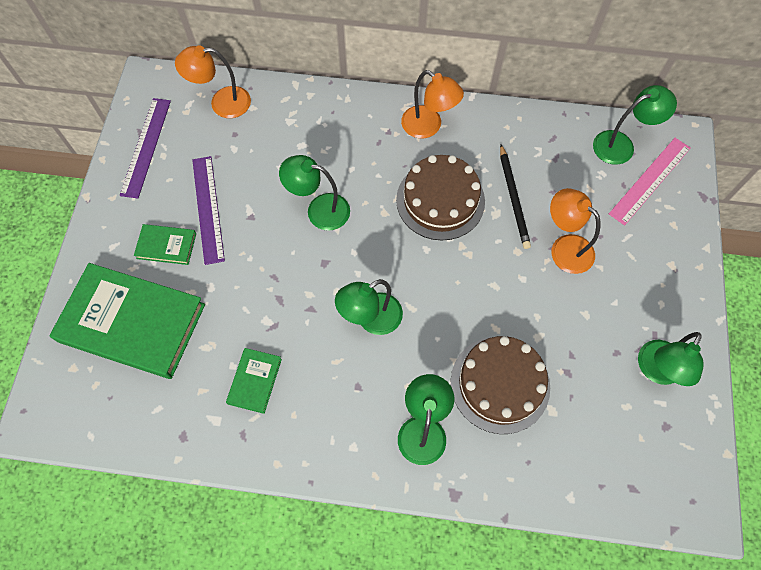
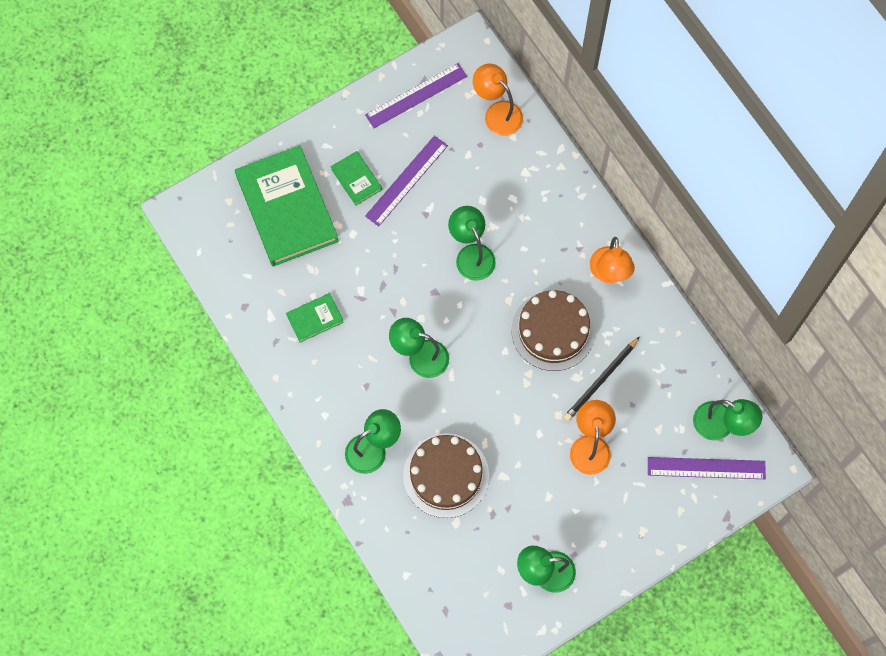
camera: 50 degrees right, 5 degrees up
pink ruler [609,138,691,225] -> purple ruler [648,457,766,479]

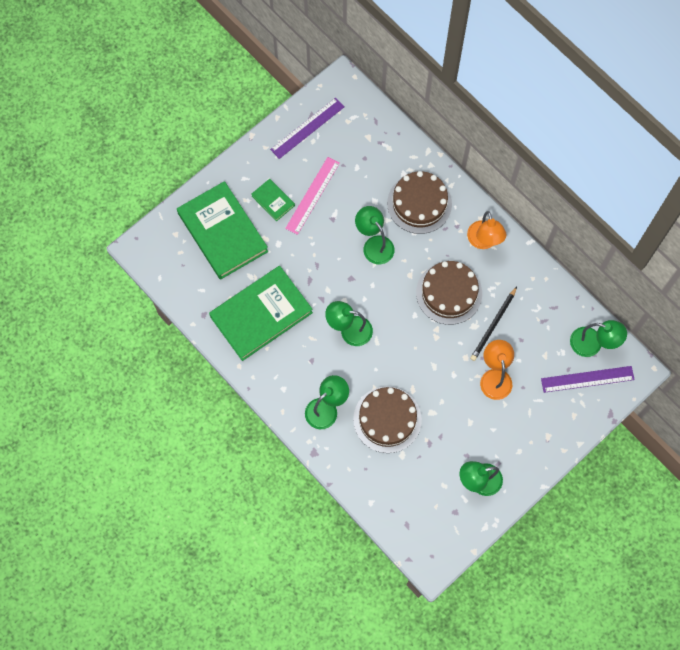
camera: 10 degrees left, 0 degrees up
green book [286,293,344,343] -> green book [209,266,313,361], size x2.22
purple ruler [365,136,448,227] -> pink ruler [285,157,340,235]
orange lamp [473,63,523,136] -> none
none -> brown cake [387,171,452,234]

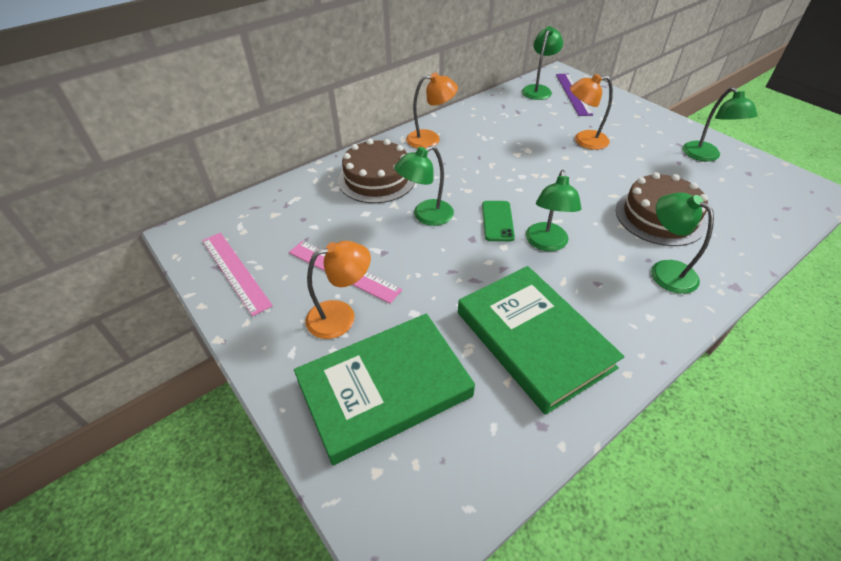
camera: 85 degrees left, 25 degrees down
green book [252,179,295,222] -> orange lamp [305,241,371,339]
purple ruler [270,98,345,159] -> pink ruler [202,233,273,316]
brown cake [416,261,482,325] -> none
black pencil [470,287,517,361] -> none
none -> green phone [482,201,515,241]

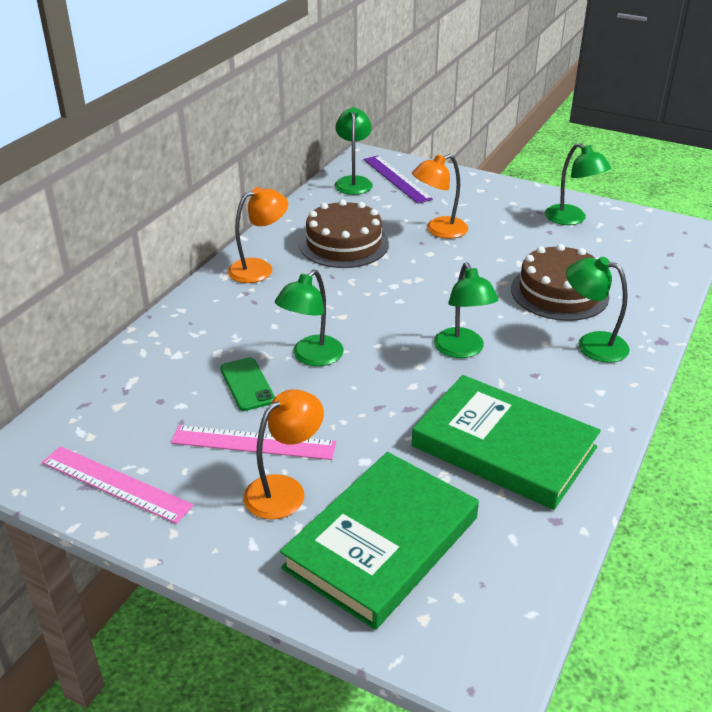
camera: 25 degrees left, 10 degrees down
brown cake [338,139,415,203] -> brown cake moved to [299,199,389,268]
green phone [482,201,515,241] -> green phone moved to [220,357,275,411]

